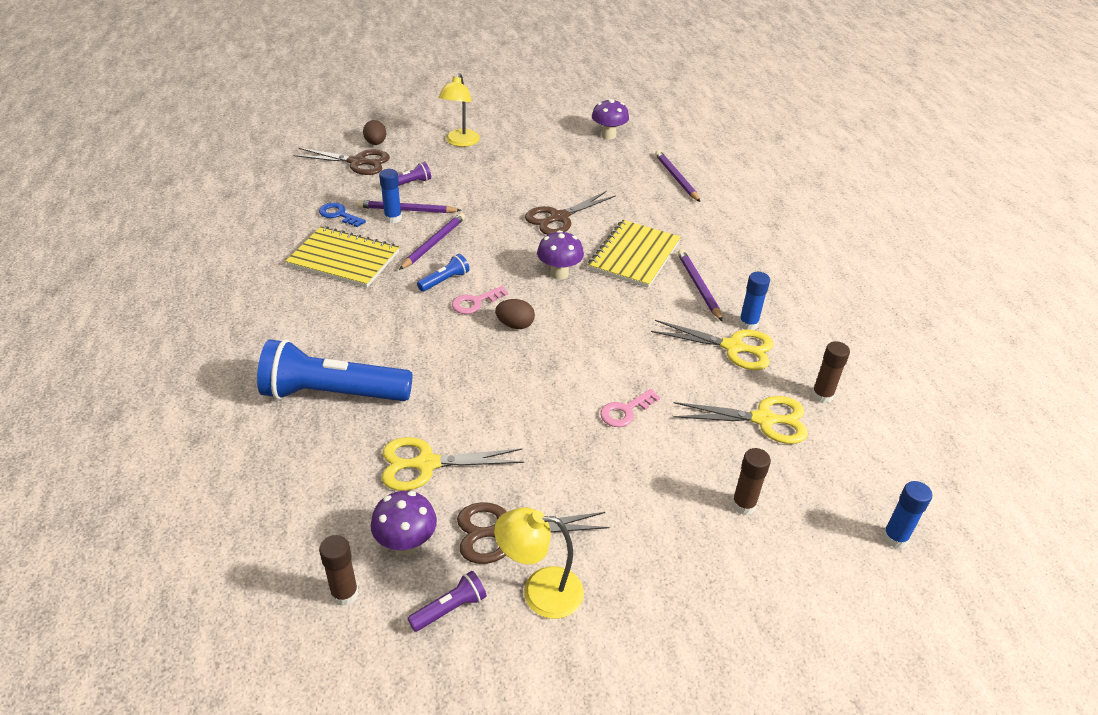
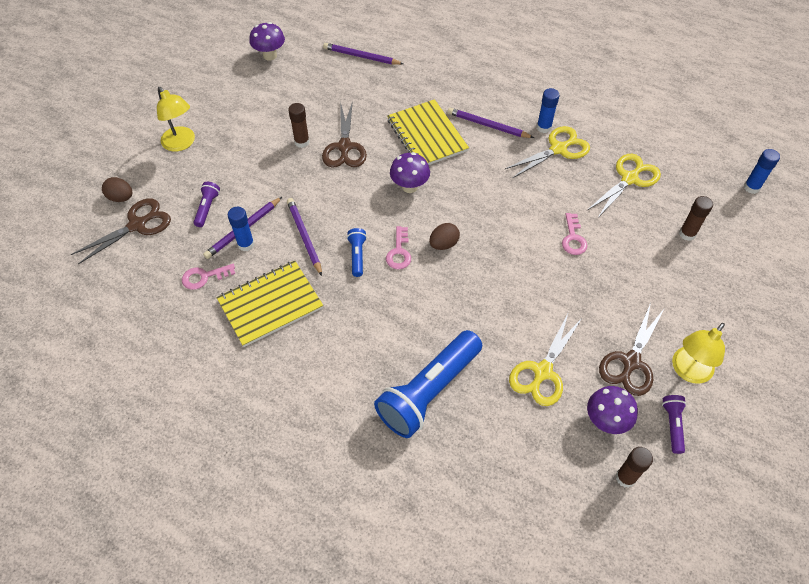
camera: 50 degrees left, 15 degrees up
blue key [319,203,366,227] -> pink key [182,264,235,290]
brown glue stick [812,341,850,404] -> brown glue stick moved to [288,103,310,148]

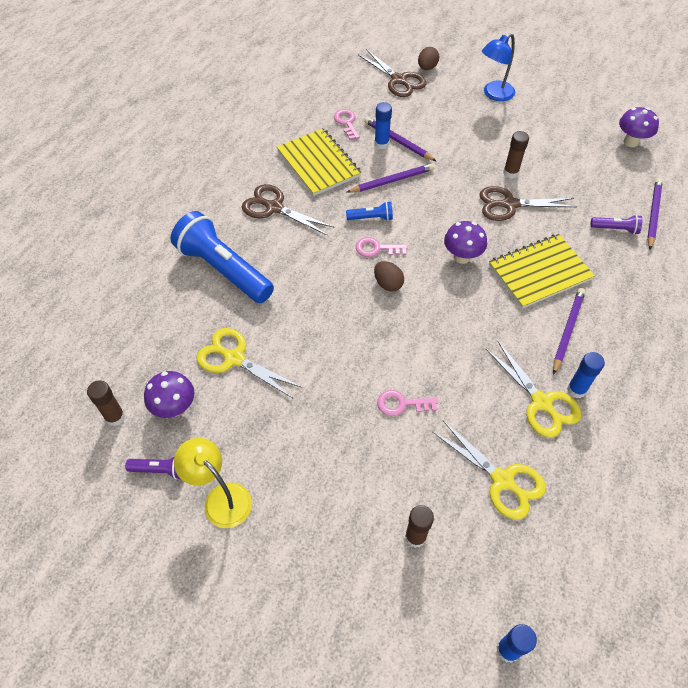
camera: 90 degrees right, 0 degrees up
yellow lamp [157,87,195,151] -> blue lamp [482,33,515,101]
purple flashlight [193,182,220,227] -> purple flashlight moved to [590,215,642,235]
brown scissors [599,303,665,396] -> brown scissors moved to [242,184,334,235]

